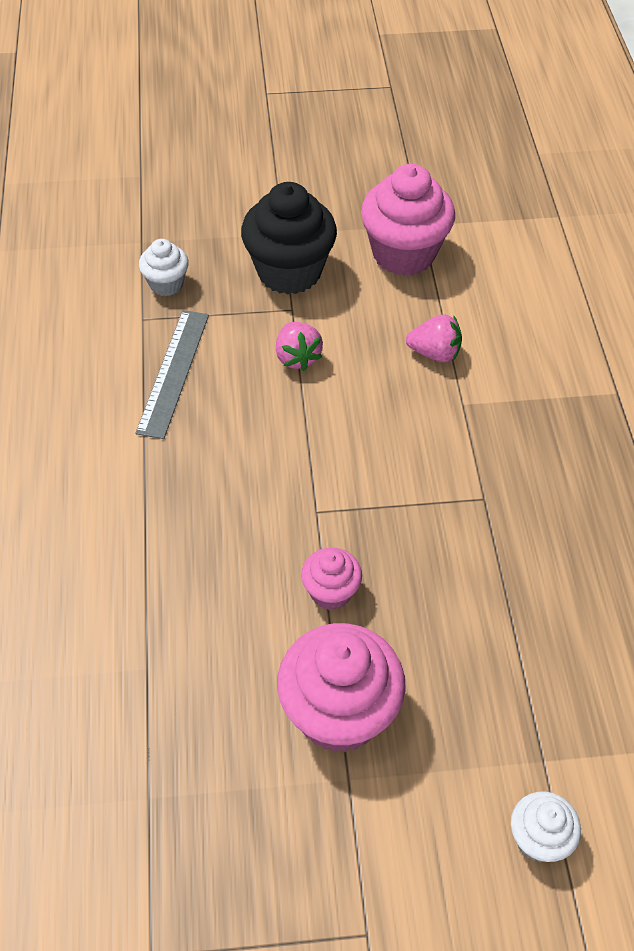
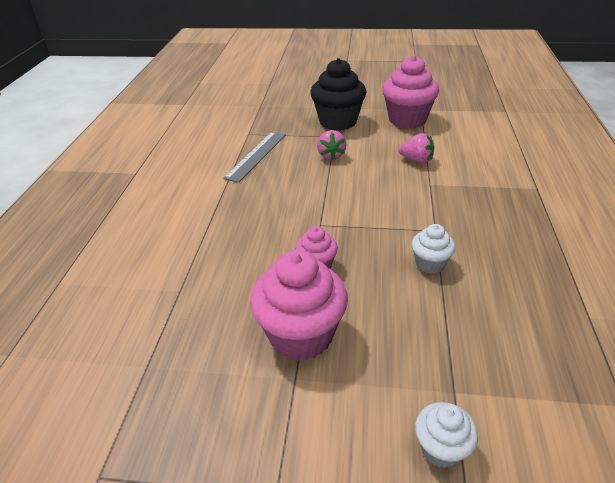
camera: 15 degrees right, 15 degrees down
white cupcake [139,239,189,296] -> white cupcake moved to [412,224,455,274]

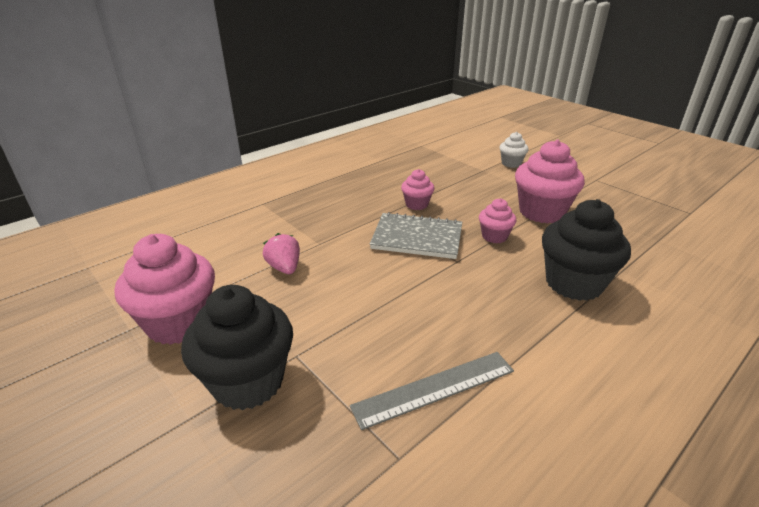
camera: 140 degrees left, 5 degrees down
pink strawberry [317,130,347,160] -> none
white cupcake [412,224,455,274] -> pink cupcake [401,169,435,210]
none -> grey notebook [370,212,462,259]
none -> black cupcake [542,199,631,301]

